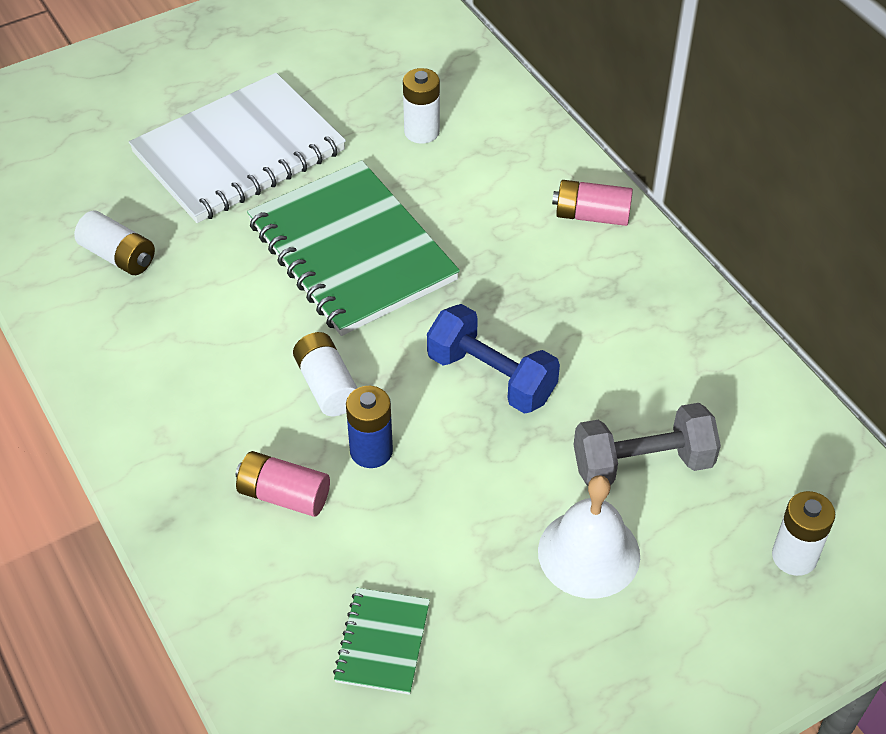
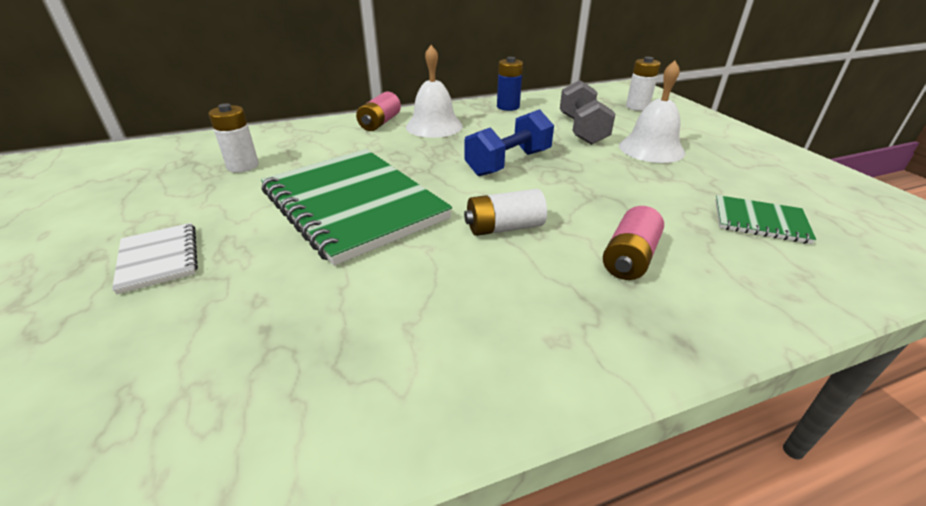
camera: 80 degrees left, 15 degrees down
white battery [74,210,155,275] -> none
white notebook [129,73,346,223] -> white notebook [112,223,198,294], size x0.46
green notebook [247,160,460,336] -> green notebook turned 75 degrees clockwise [261,149,452,266]
blue battery [346,386,393,468] -> blue battery moved to [497,57,523,111]
none -> white bell [406,45,463,138]

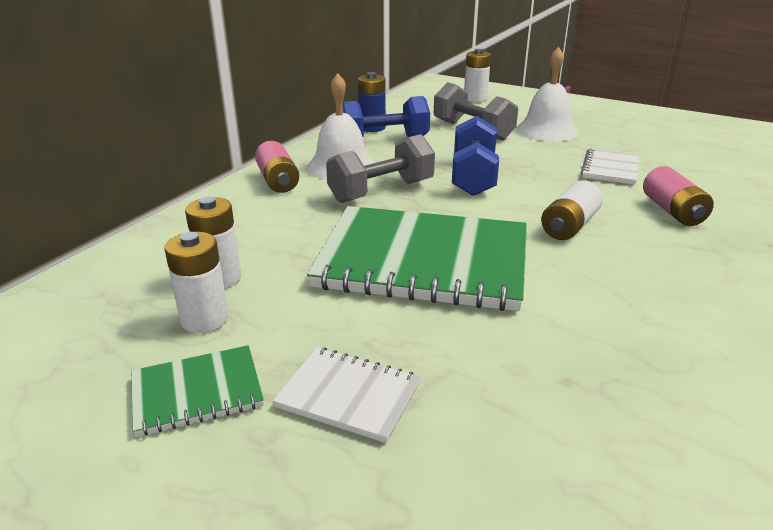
camera: 40 degrees left, 5 degrees down
green notebook [715,195,816,244] -> green notebook moved to [131,345,264,437]
none -> white battery [164,232,228,333]
none -> grey dumbbell [326,134,435,203]
none -> blue dumbbell [343,96,430,137]
none -> white notebook [581,149,639,185]

